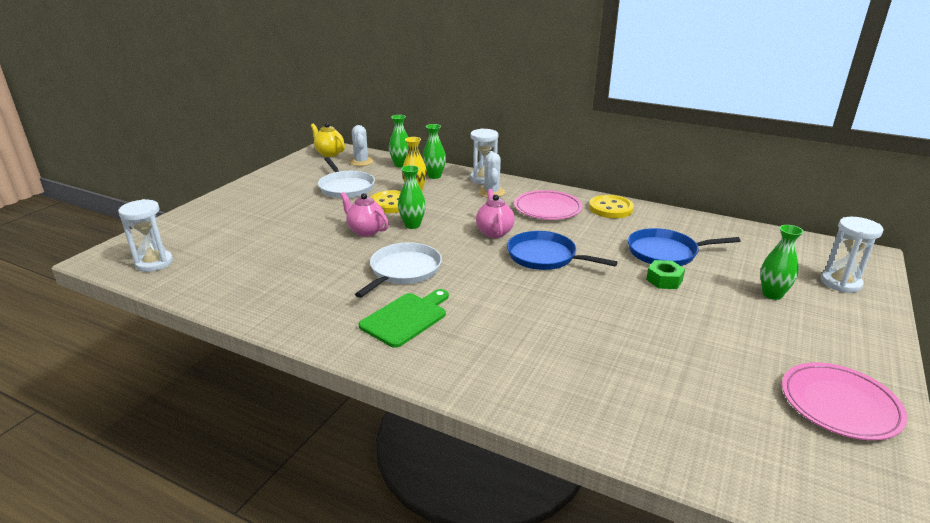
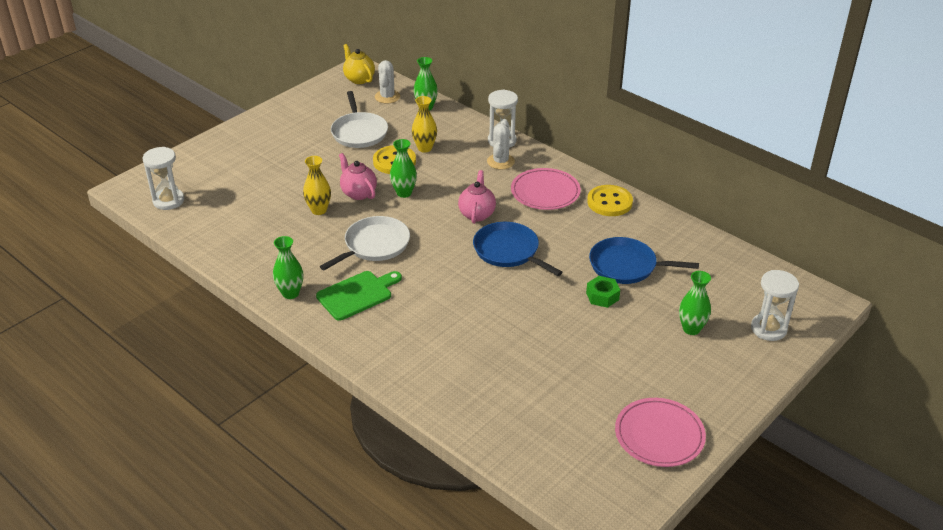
camera: 15 degrees right, 10 degrees up
green vase [422,124,446,179] -> green vase moved to [273,236,303,299]
none -> yellow vase [303,156,331,215]

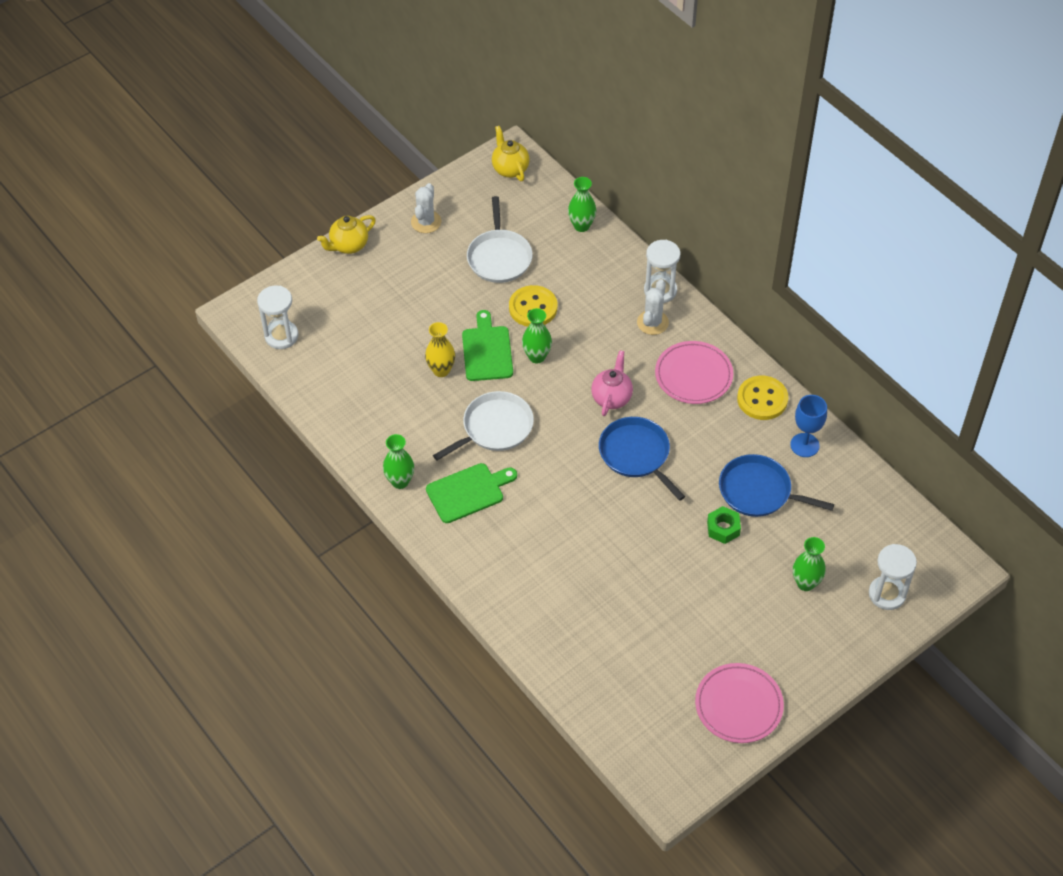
camera: 10 degrees right, 15 degrees up
pink teapot [339,153,377,200] -> green cutting board [462,310,513,381]
white cactus [375,60,400,104] -> white cactus moved to [411,183,441,233]
yellow vase [412,96,437,153] -> none
none -> yellow teapot [317,215,376,254]
none -> blue goblet [790,395,827,457]

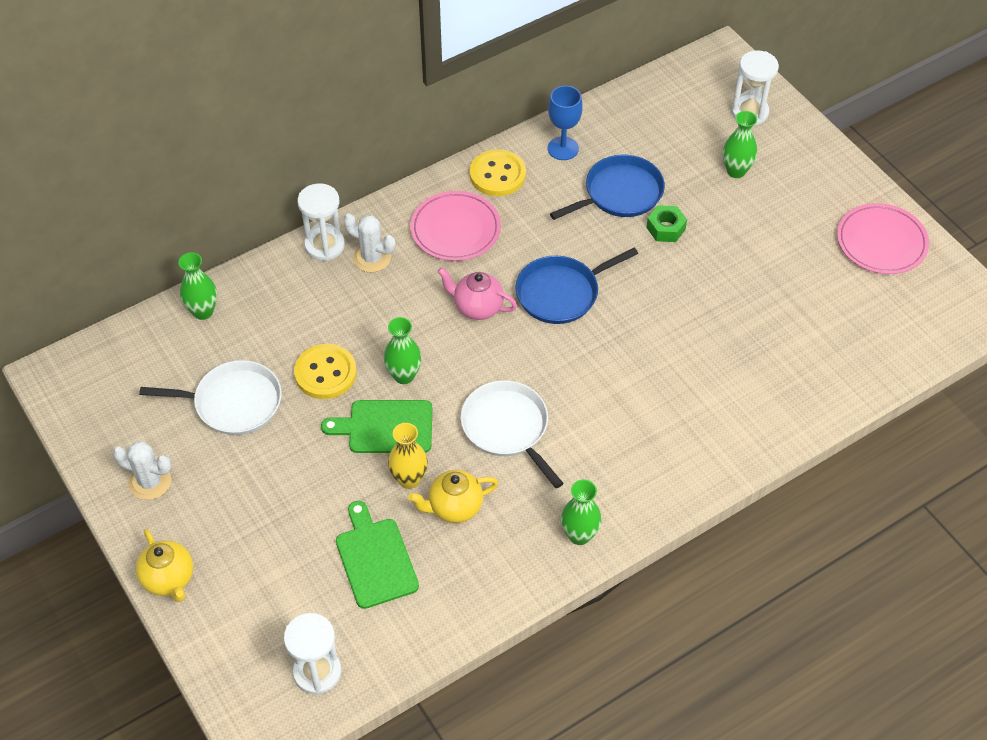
camera: 85 degrees left, 0 degrees up
green cutting board [426,463,517,523] -> green cutting board moved to [336,501,419,609]
yellow teapot [492,126,530,181] -> yellow teapot moved to [408,470,498,523]
blue pan [719,454,834,517] -> blue pan turned 150 degrees counterclockwise [550,155,665,220]

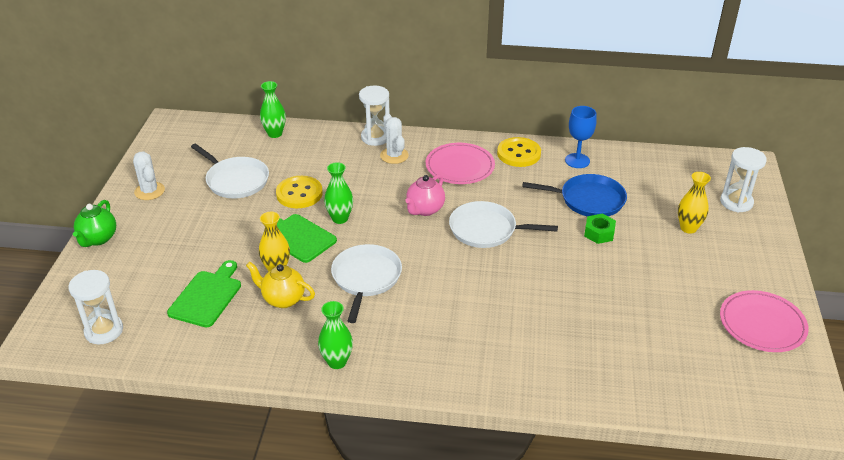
camera: 40 degrees right, 15 degrees down
yellow teapot [136,529,193,602] -> green teapot [73,200,116,247]
pink teapot [437,267,517,320] -> pink teapot turned 120 degrees counterclockwise [405,174,445,216]
blue pan [515,248,638,324] -> white pan [449,201,558,248]
green vase [723,111,757,178] -> yellow vase [678,172,711,234]

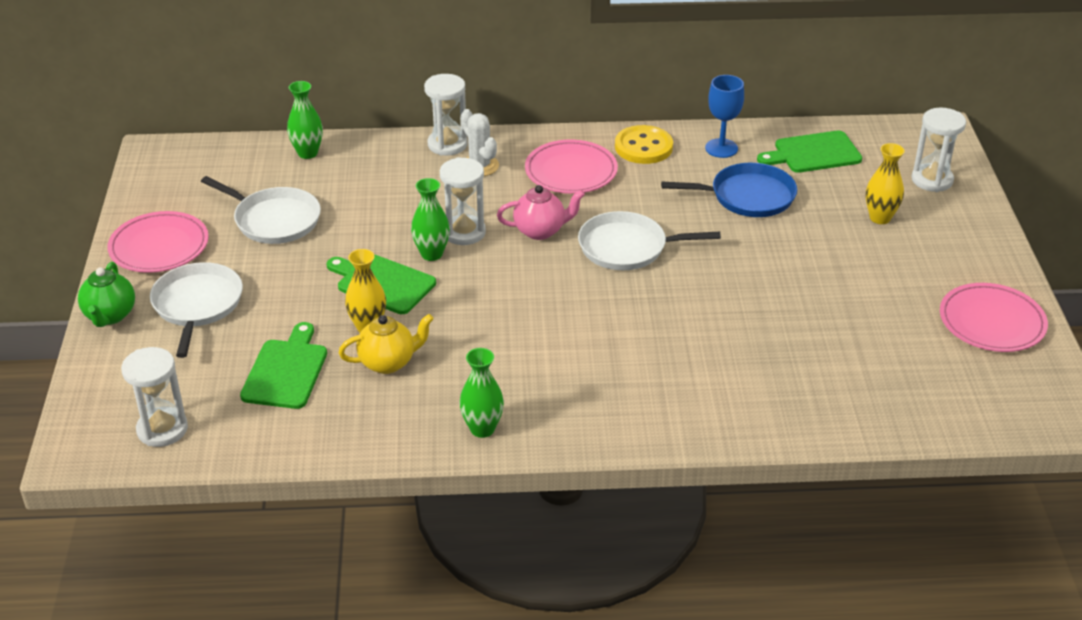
camera: 10 degrees left, 0 degrees up
white cactus [133,152,165,200] -> pink plate [107,211,209,273]
yellow teapot [246,262,315,308] -> yellow teapot turned 150 degrees clockwise [339,314,434,374]
yellow button [276,176,323,208] -> none
white pan [331,244,402,323] -> white pan moved to [150,262,243,358]
pink teapot [405,174,445,216] -> pink teapot turned 120 degrees counterclockwise [497,185,585,240]
green nut [584,213,616,244] -> none
none -> white hourglass [440,157,486,245]
none -> green cutting board [757,130,862,173]

